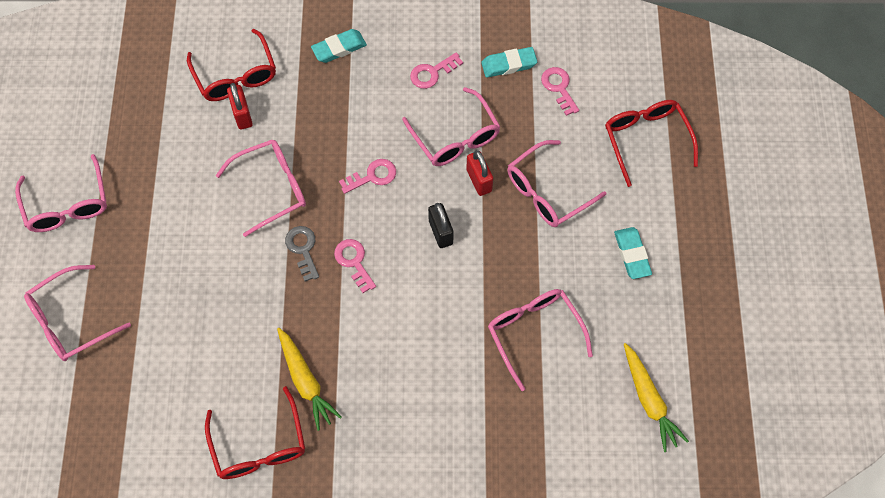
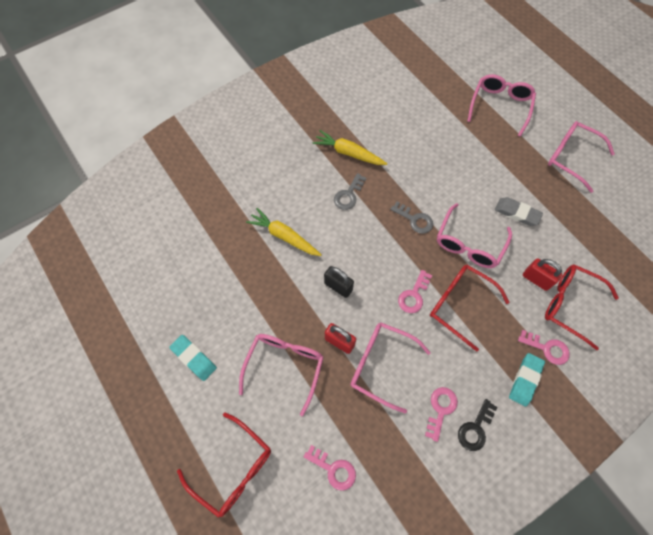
camera: 145 degrees right, 0 degrees up
red glasses [205,386,305,479] -> red glasses moved to [430,265,510,352]
pink key [334,239,376,293] -> pink key moved to [518,330,570,365]
turquoise eraser [481,47,537,78] -> none
pink glasses [488,289,593,391] -> none
yellow carrot [624,343,689,452] -> yellow carrot moved to [246,208,321,256]
none -> grey key [334,173,366,210]
none -> black key [458,399,497,451]
none -> grey eraser [495,197,543,226]

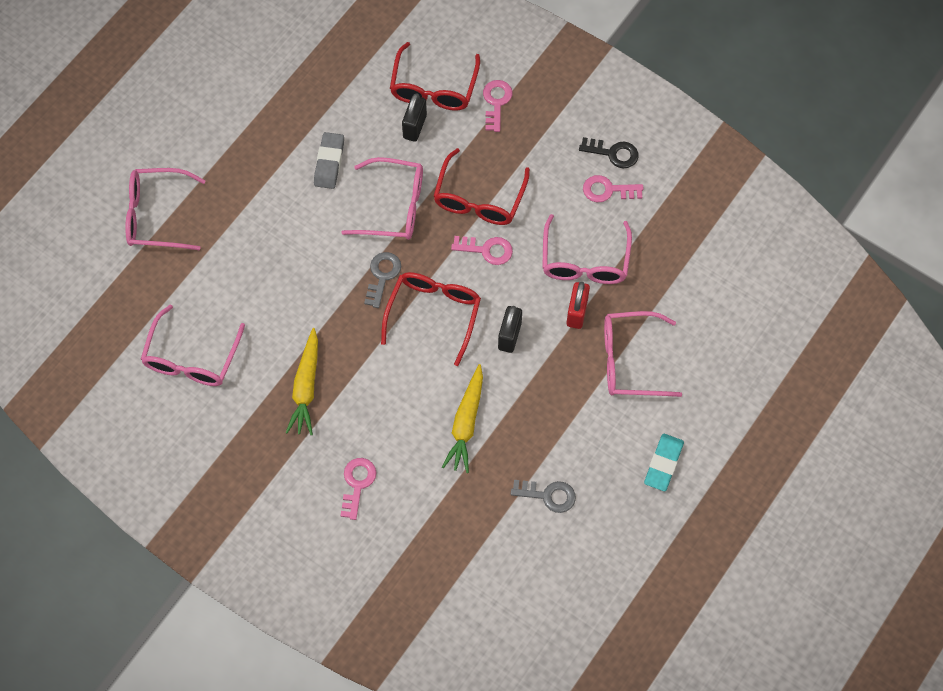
camera: 110 degrees left, 0 degrees up
red glasses [177,412,271,518] -> red glasses moved to [381,272,481,366]
pink key [304,445,356,491] -> pink key moved to [340,458,377,520]
grey key [334,173,366,210] -> grey key moved to [511,480,576,513]
turquoise eraser [509,353,545,407] -> none
red padlock [523,258,562,291] -> black padlock [402,93,427,142]
pink glasses [548,121,615,193] -> pink glasses moved to [141,305,245,386]

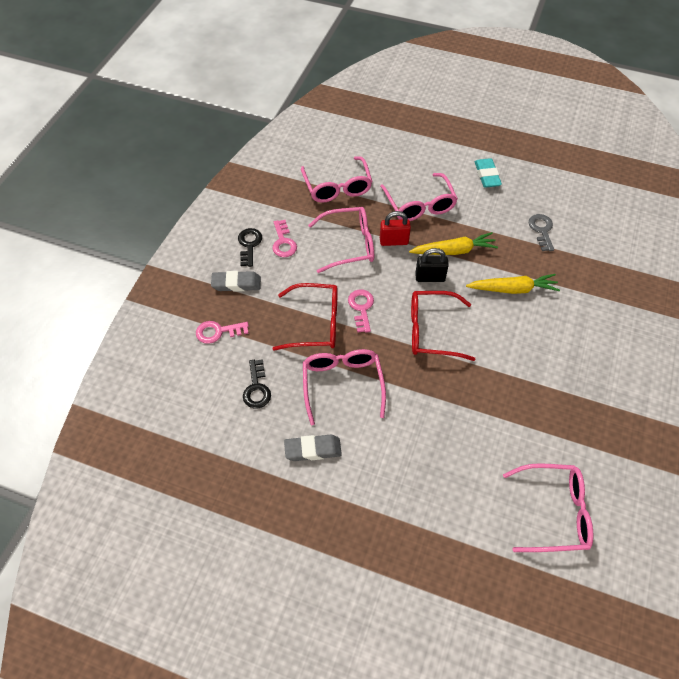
camera: 105 degrees left, 10 degrees down
pink glasses [125,168,206,250] -> pink glasses moved to [301,156,373,203]
yellow carrot [286,328,318,435] -> yellow carrot moved to [409,232,498,255]
pink key [340,458,377,520] -> none
grey key [364,252,401,308] -> none
red glasses [390,42,480,111] -> none
black padlock [402,93,427,142] -> black key [243,359,271,408]
turquoise eraser [644,434,684,491] -> turquoise eraser turned 75 degrees clockwise [475,158,502,188]
none -> grey eraser [211,271,261,292]

